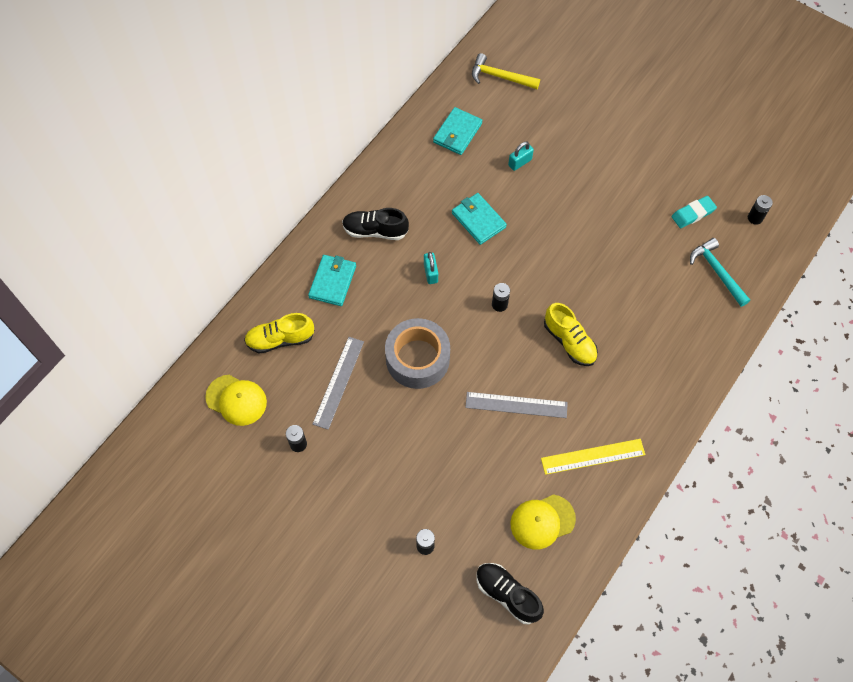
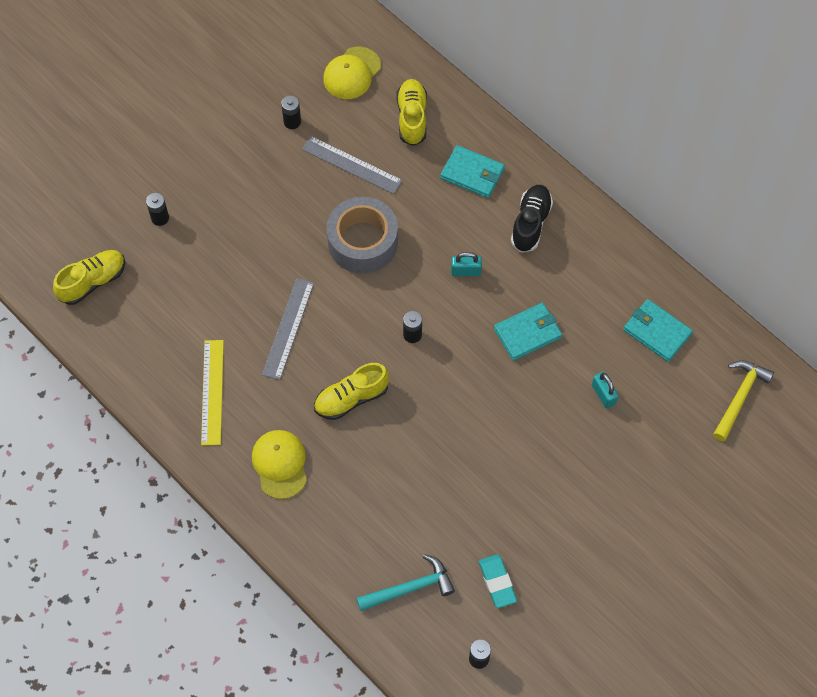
camera: 100 degrees right, 0 degrees up
black shoe [477,563,544,625] -> yellow shoe [53,250,125,305]
yellow cap [511,494,576,549] -> yellow cap moved to [252,430,307,499]

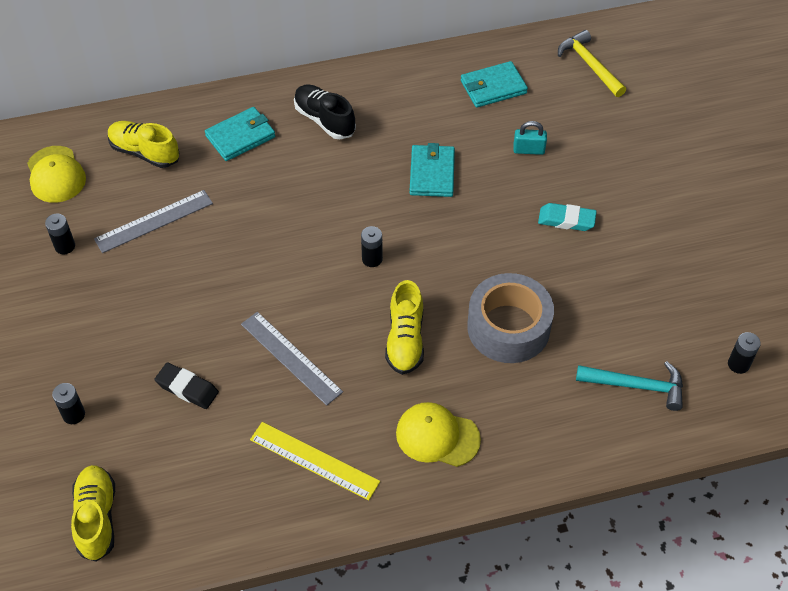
camera: 60 degrees left, 10 degrees down
grey tape [327,197,398,274] -> grey tape moved to [467,273,554,363]
turquoise hammer [356,554,455,611] -> turquoise hammer turned 90 degrees clockwise [576,361,683,411]
turquoise padlock [451,252,482,276] -> none
turquoise eraser [479,554,517,608] -> turquoise eraser moved to [538,203,597,231]
none -> black eraser [154,362,219,409]

